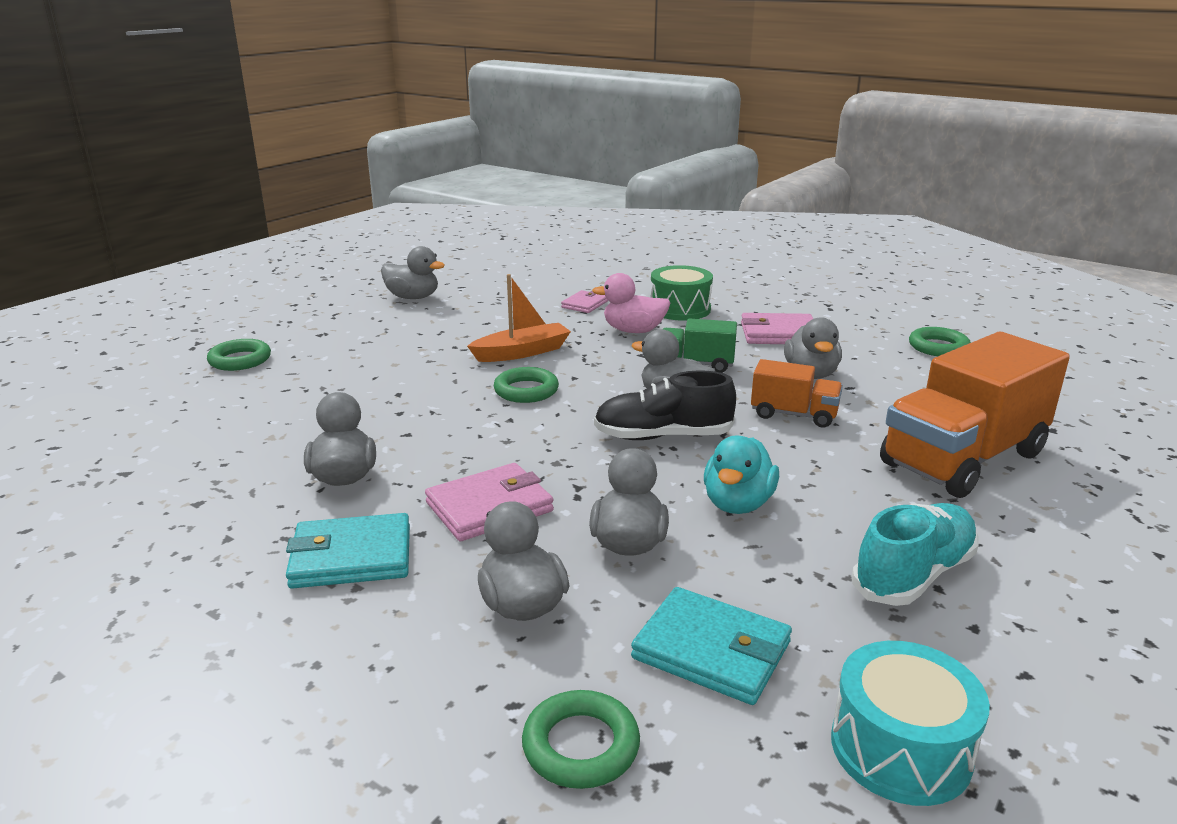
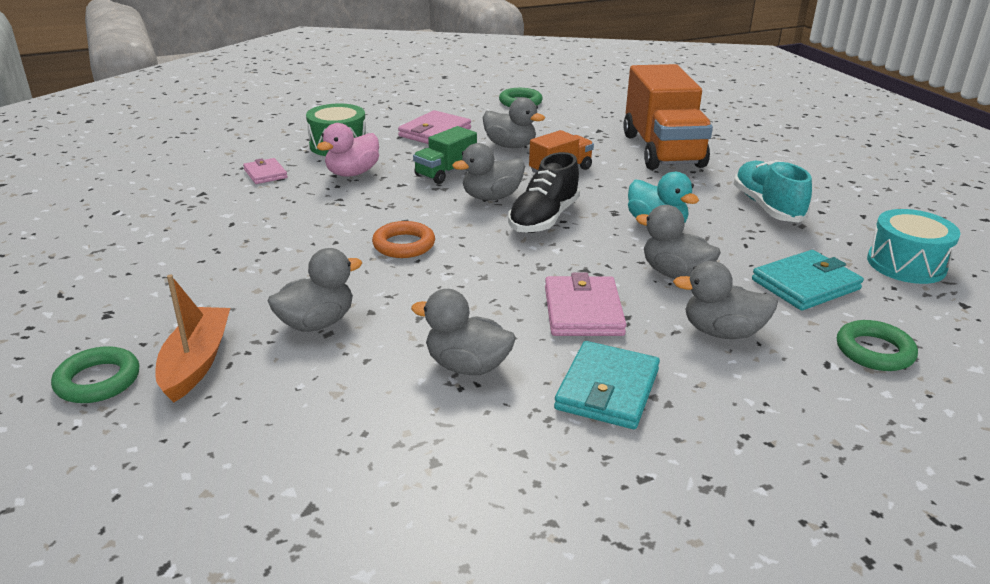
camera: 60 degrees left, 5 degrees up
grey duck [381,246,445,299] -> grey duck moved to [268,248,362,332]
orange boat [467,274,571,362] -> orange boat moved to [155,274,230,403]
green ring [494,367,559,403] -> orange ring [372,221,435,258]

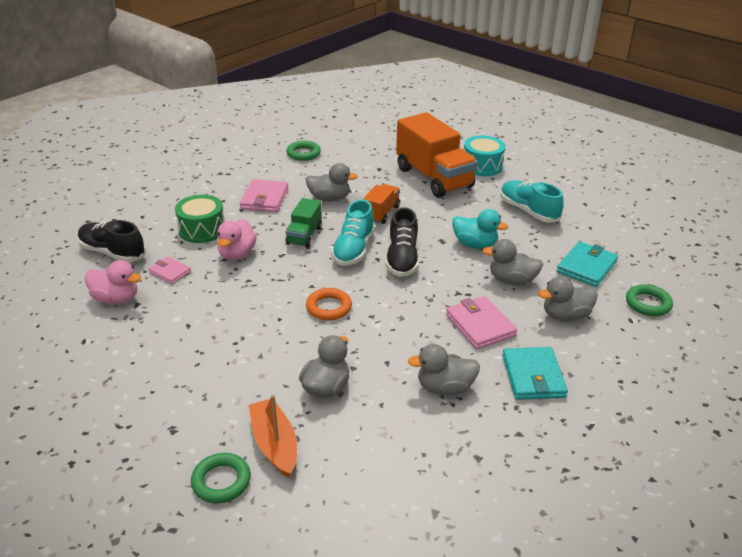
camera: 25 degrees left, 5 degrees up
grey duck [452,143,525,200] -> turquoise shoe [331,199,375,266]
turquoise drum [867,209,960,284] -> turquoise drum moved to [464,135,505,176]
none -> black shoe [78,220,146,262]
none -> pink duck [85,260,141,304]

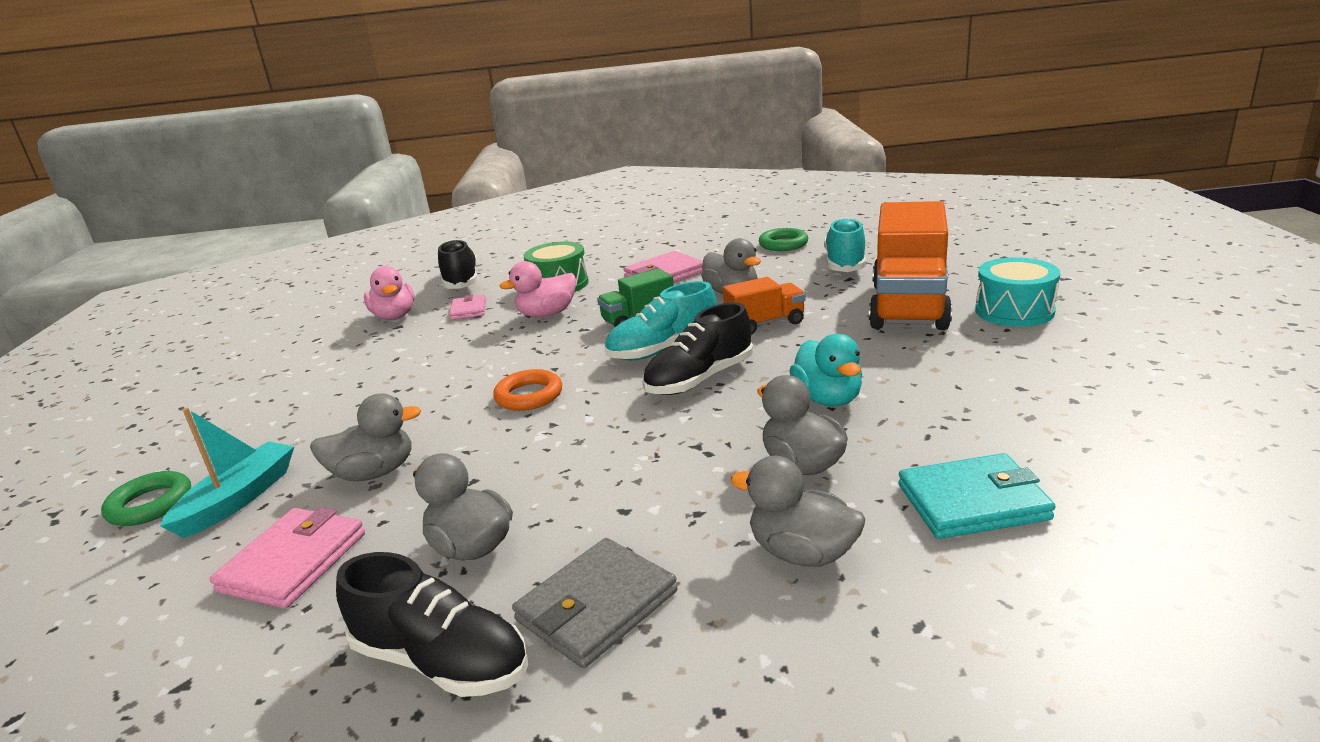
camera: 50 degrees right, 10 degrees down
orange boat [249,395,297,478] -> turquoise boat [160,408,295,538]
pink wallet [446,296,517,349] -> pink wallet moved to [210,507,365,608]
turquoise shoe [501,180,564,223] -> turquoise shoe moved to [824,217,866,272]
turquoise wallet [502,347,568,400] -> grey wallet [512,538,677,668]
green ring [626,284,673,316] -> none
none -> black shoe [336,552,528,697]

